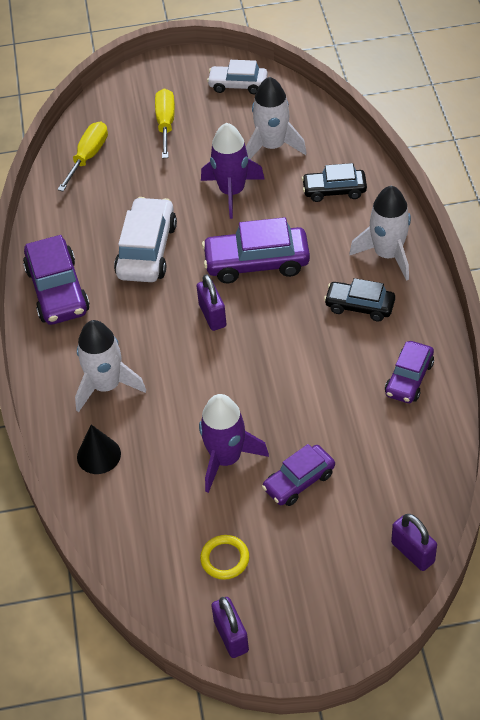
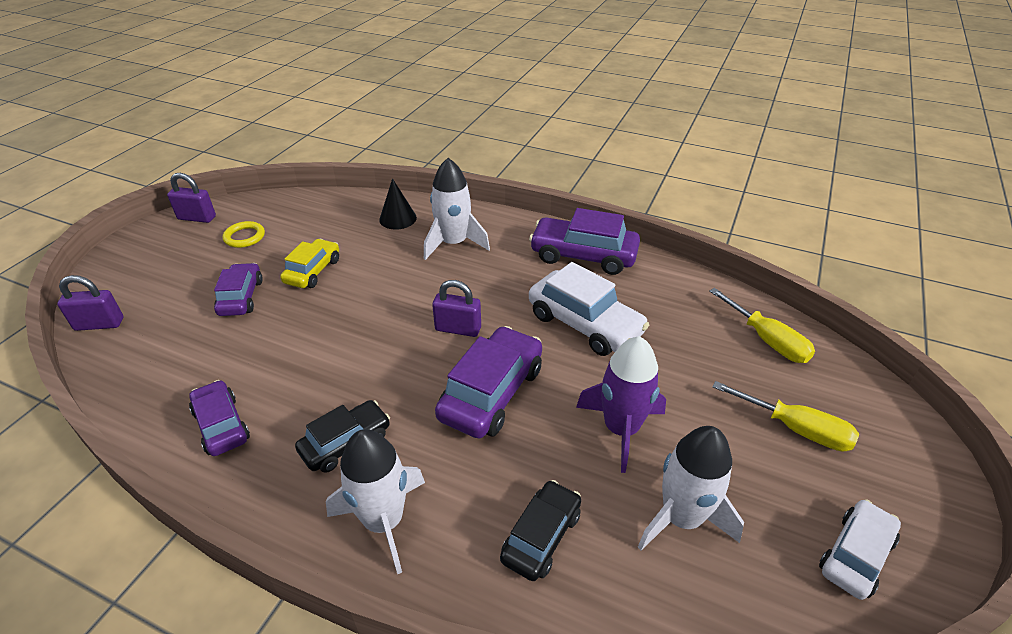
camera: 120 degrees right, 10 degrees down
purple rocket [199,394,269,493] -> yellow car [280,239,339,288]

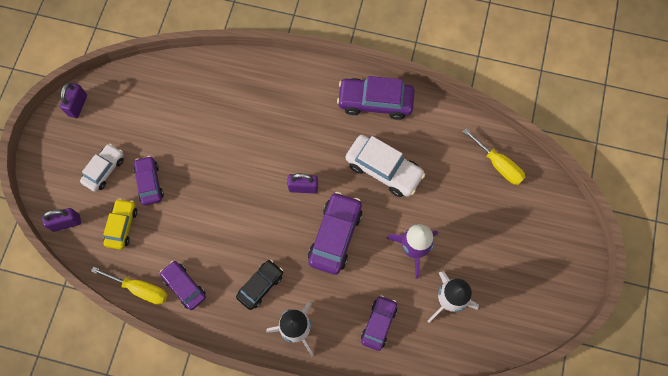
camera: 10 degrees left, 30 degrees up
purple padlock [167,173,216,223] -> purple padlock turned 75 degrees counterclockwise [60,83,87,118]
yellow ring [223,221,265,248] -> none
yellow car [280,239,339,288] -> yellow car moved to [103,198,137,250]
black cone [379,178,417,230] -> none
white rocket [424,158,490,260] -> none
black car [500,480,581,581] -> purple car [361,295,397,351]
yellow screwdriver [713,381,859,451] -> yellow screwdriver moved to [91,266,167,305]
white car [819,499,901,600] -> white car moved to [80,144,124,192]

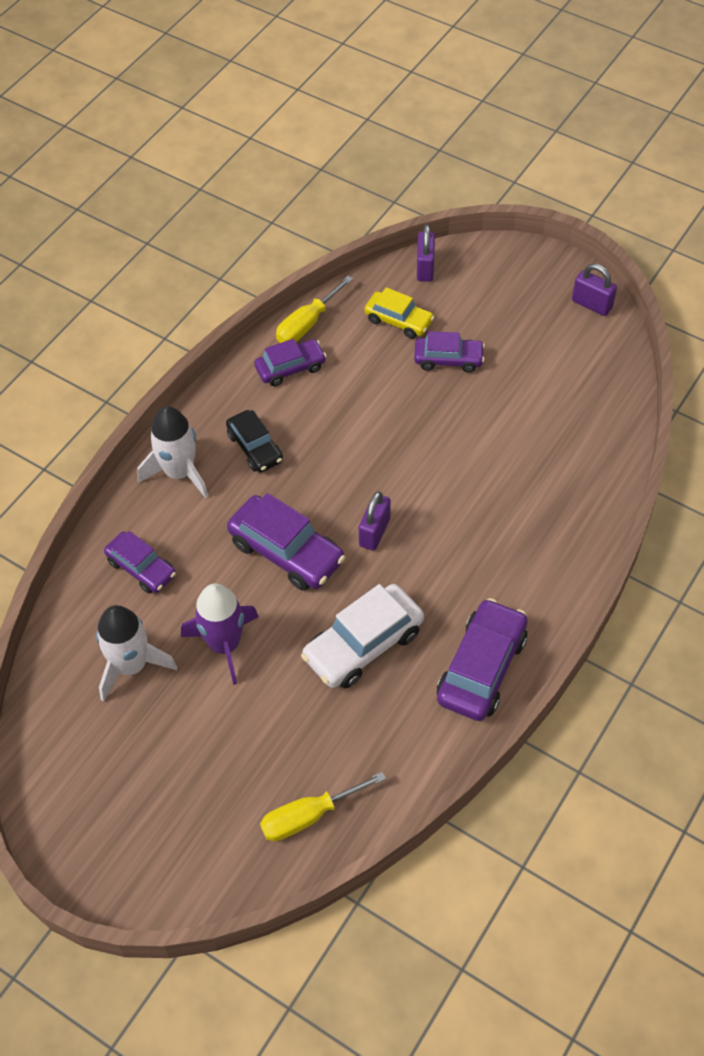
camera: 110 degrees right, 15 degrees down
white car [80,144,124,192] -> none

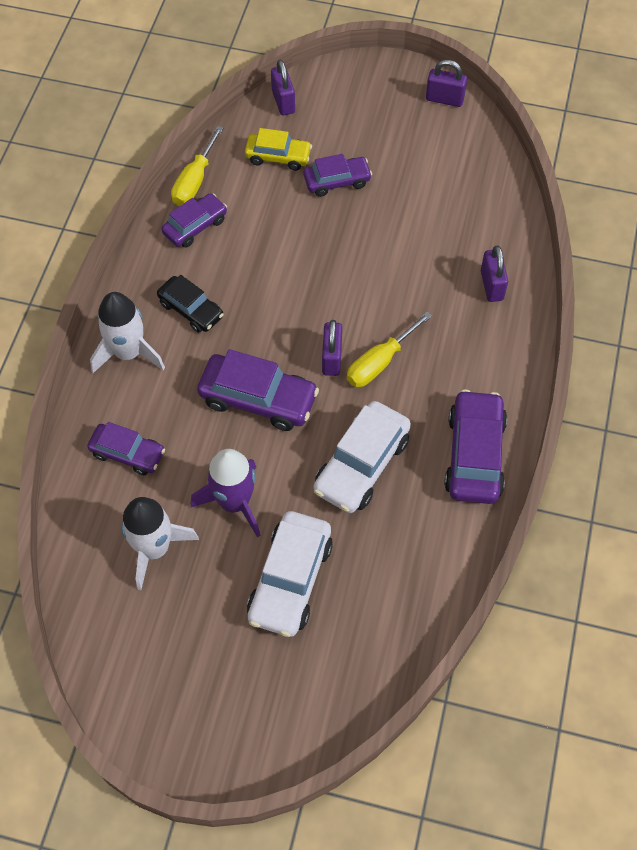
camera: 20 degrees left, 5 degrees up
yellow screwdriver [260,772,386,841] -> yellow screwdriver moved to [347,312,432,387]
none -> white car [247,511,333,637]
none -> purple padlock [481,246,508,302]

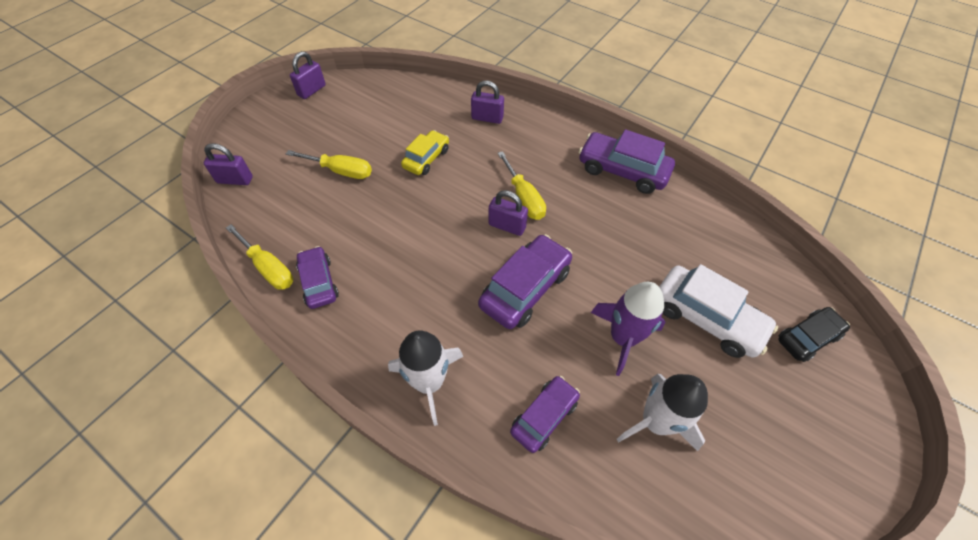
camera: 70 degrees left, 5 degrees down
black car [157,275,224,333] -> black car moved to [778,307,850,362]
yellow car [245,128,312,171] -> yellow car moved to [401,130,449,175]
purple car [304,154,372,197] -> yellow screwdriver [286,150,372,179]
white car [313,401,411,513] -> none

